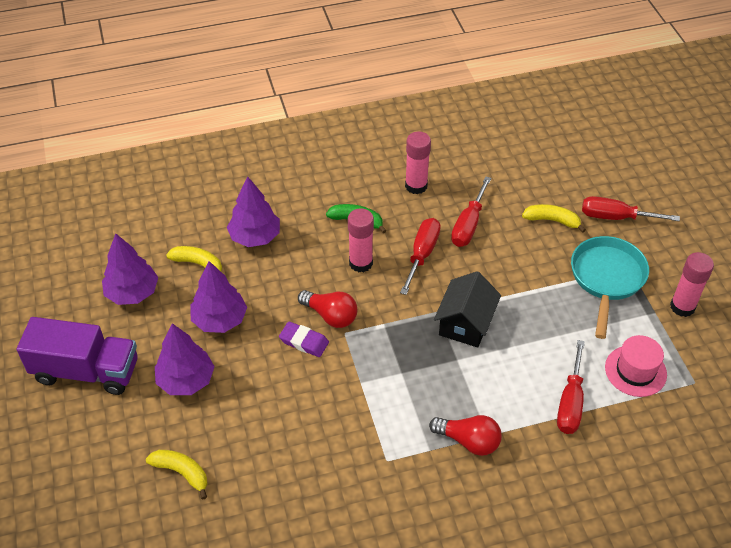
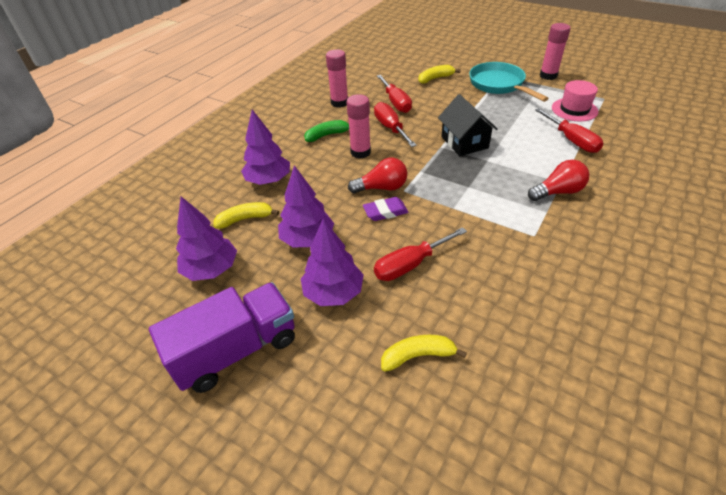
camera: 40 degrees left, 5 degrees down
red screwdriver [582,196,680,221] -> red screwdriver moved to [374,227,467,281]

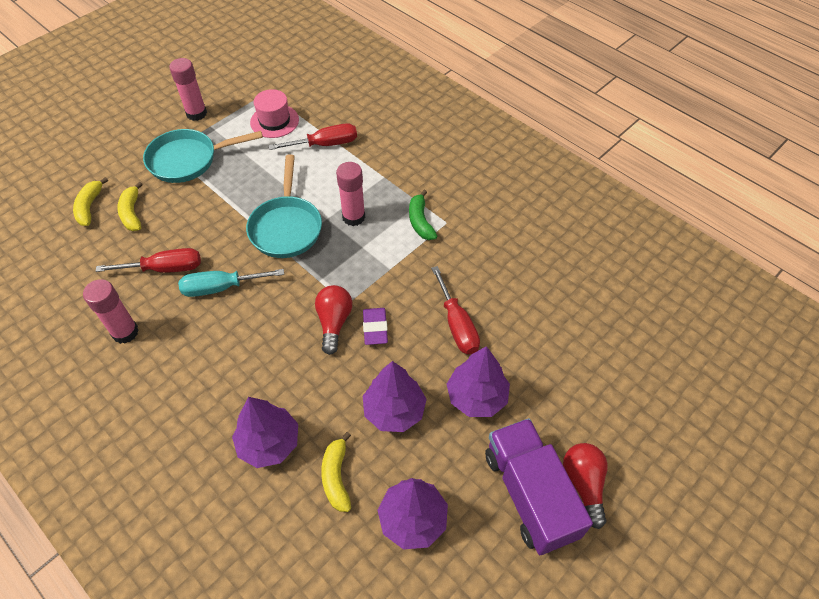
camera: 80 degrees left, 10 degrees up
green banana [304,120,349,142] -> green banana moved to [409,190,437,240]
pink glue stick [346,94,371,159] -> pink glue stick moved to [336,162,365,226]
red screwdriver [374,102,417,147] -> turquoise screwdriver [178,269,284,297]
yellow banana [381,335,467,372] -> yellow banana moved to [73,177,108,226]
black house [438,94,498,156] -> turquoise pan [246,155,322,258]
red light bulb [528,160,589,201] -> red light bulb moved to [563,443,608,529]

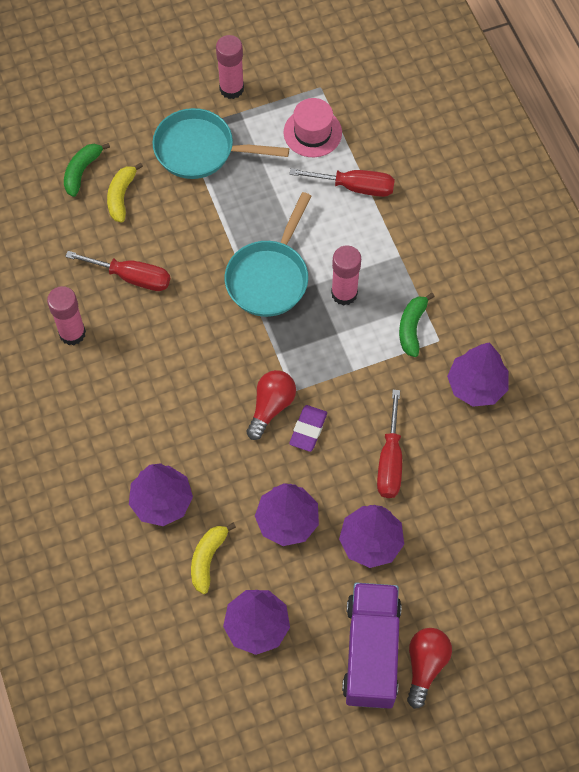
camera: 25 degrees right, 10 degrees up
yellow banana [73,177,108,226] -> green banana [64,143,110,197]
turquoise screwdriver [178,269,284,297] -> none
none -> purple tree [447,342,509,407]

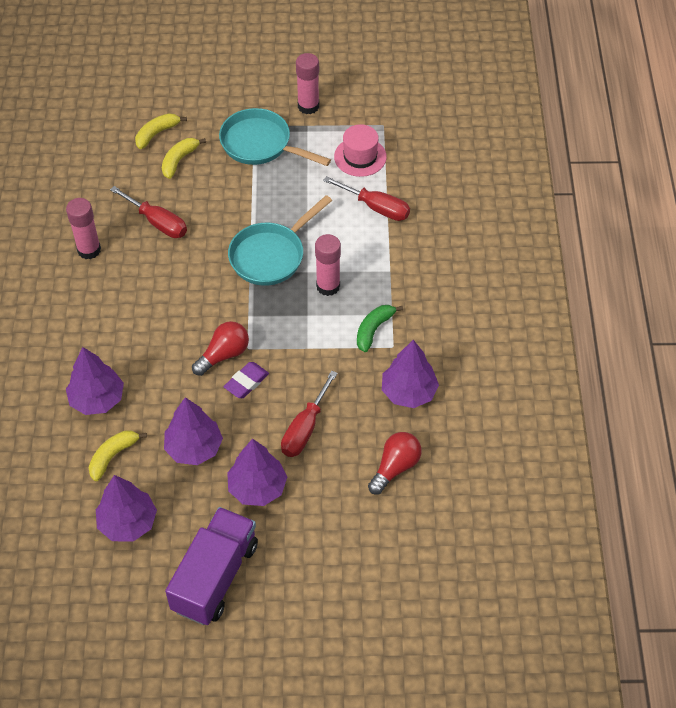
camera: 20 degrees right, 10 degrees down
green banana [64,143,110,197] -> yellow banana [135,113,187,149]
red light bulb [407,628,452,709] -> red light bulb moved to [368,432,421,495]

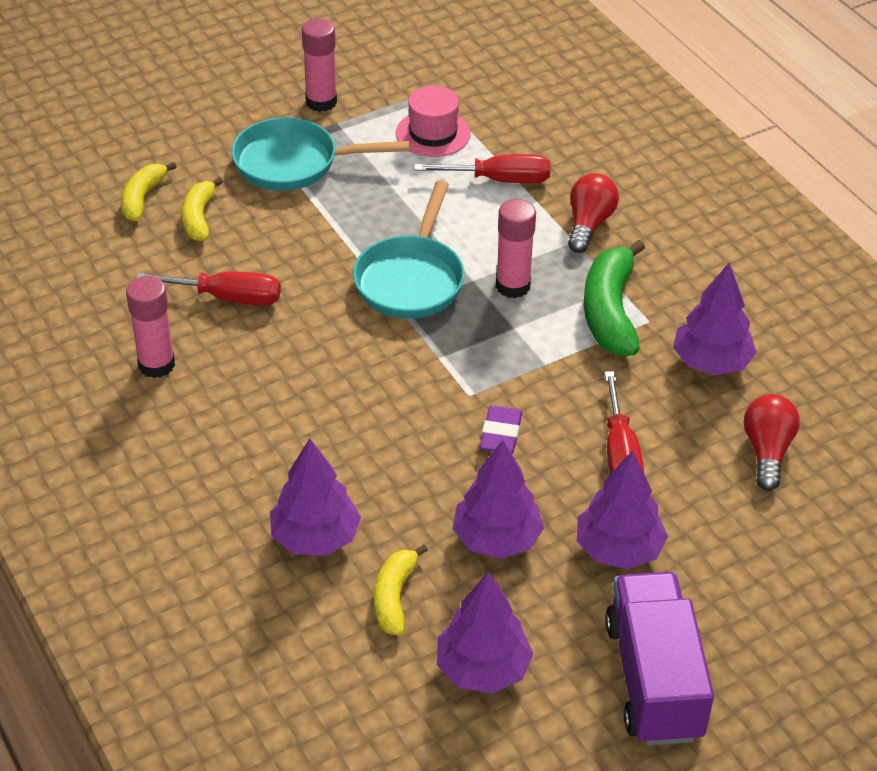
camera: 30 degrees left, 10 degrees down
red light bulb [192,321,249,376] -> red light bulb moved to [568,173,619,253]
green banana [357,305,403,352] -> green banana [584,240,645,356], size x1.66

